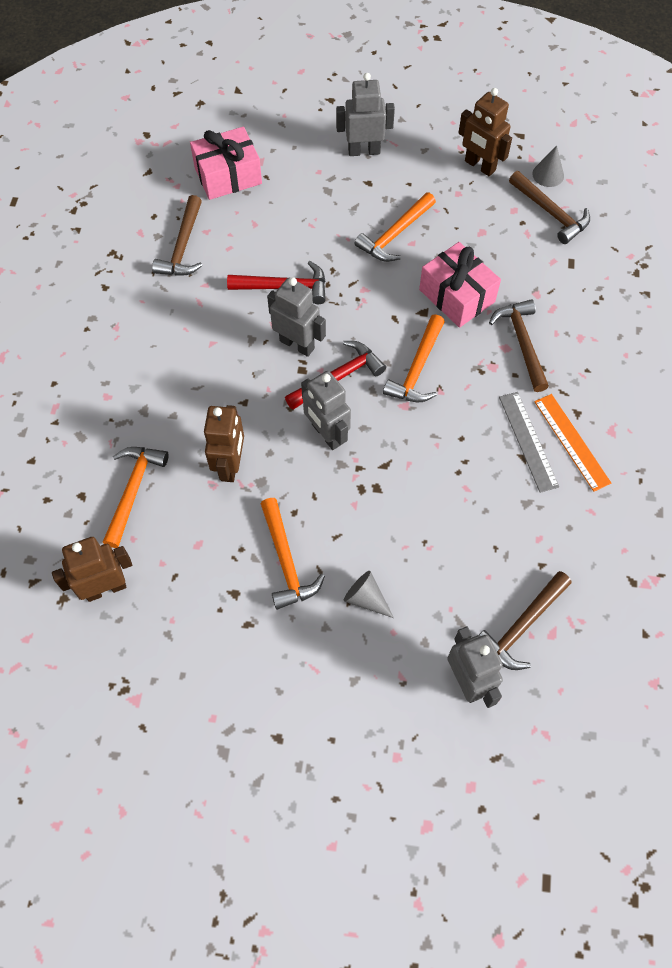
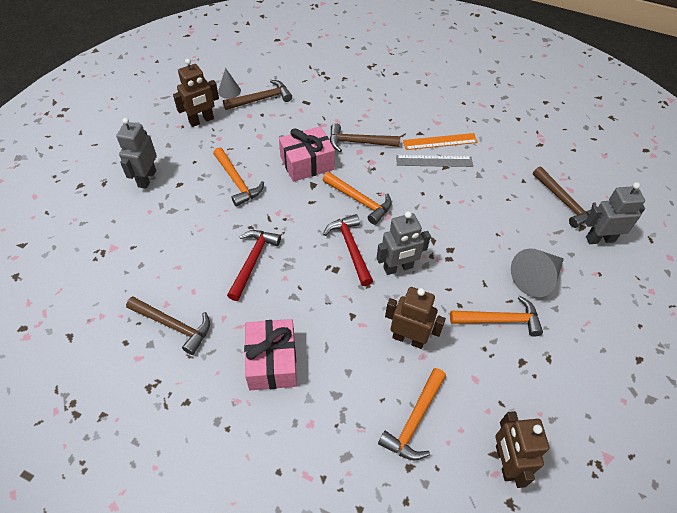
camera: 75 degrees left, 10 degrees down
orange hammer [103,447,169,548] -> orange hammer turned 90 degrees counterclockwise [378,368,446,460]
pink gift [190,127,262,200] -> pink gift moved to [244,319,297,390]
grey robot [267,277,326,357] -> none
grey cone [344,571,394,618] -> grey cone [511,248,564,298], size x1.69

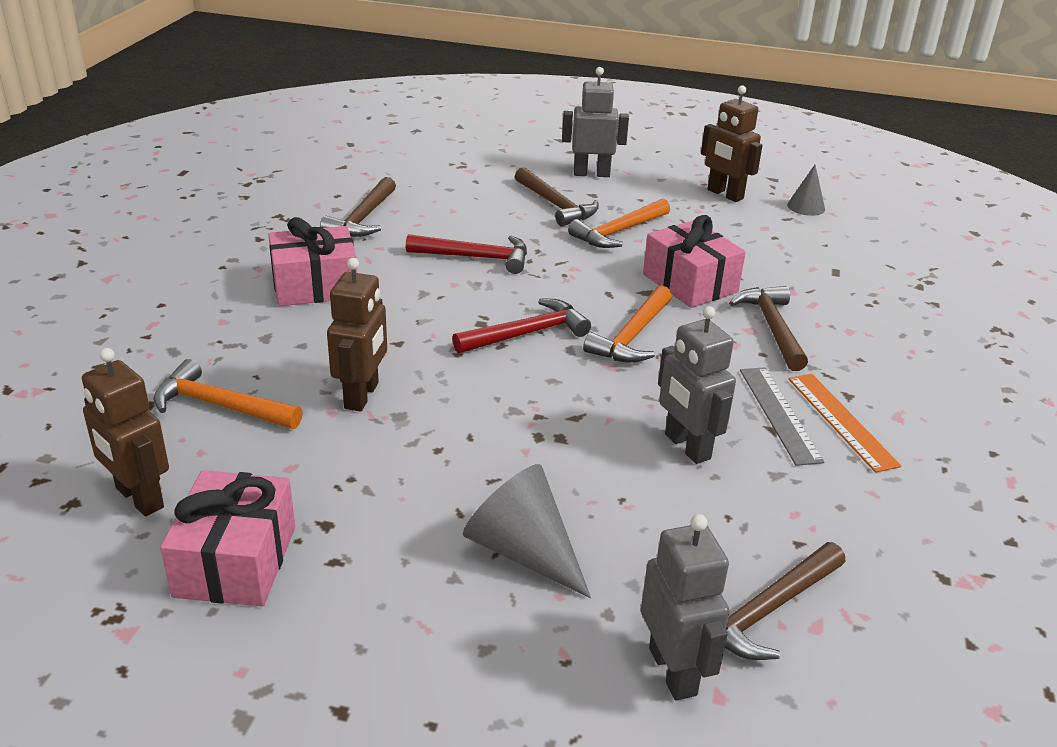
camera: 80 degrees right, 20 degrees down
brown hammer [223,80,292,110] -> brown hammer moved to [515,167,599,227]
grey robot [377,211,431,275] -> grey robot moved to [658,306,736,464]
orange hammer [450,296,543,337] -> none
brown robot [495,411,549,488] -> brown robot turned 120 degrees counterclockwise [82,348,169,516]
none -> pink gift [160,470,295,606]

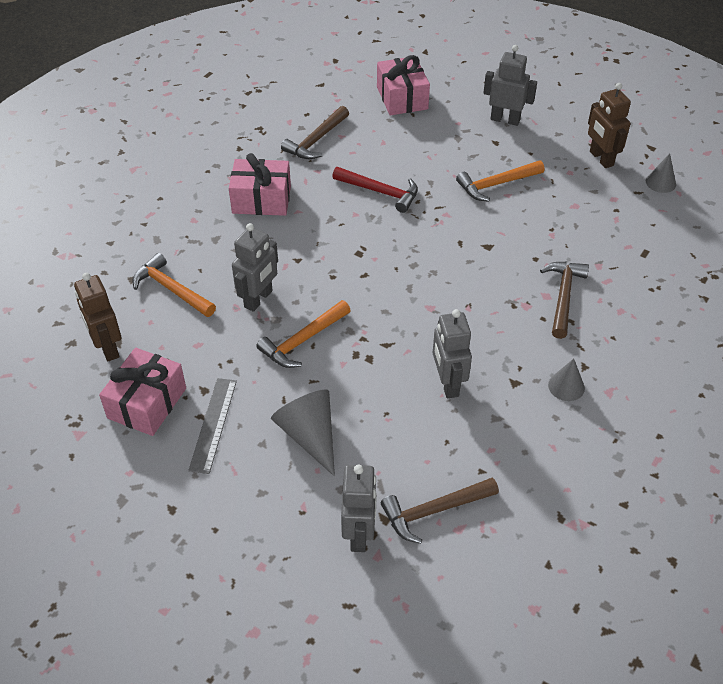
camera: 20 degrees right, 15 degrees up
brown robot [327,258,387,411] -> grey robot [232,223,278,312]
red hammer [452,298,591,354] -> none
brown hammer [515,167,599,227] -> none
orange hammer [583,285,672,363] -> orange hammer moved to [256,300,351,368]
pink gift [643,215,746,308] -> pink gift moved to [377,55,430,115]
grey ruler [740,367,824,466] -> grey ruler moved to [188,378,237,474]
orange ruler [788,374,901,473] -> grey cone [548,358,585,401]

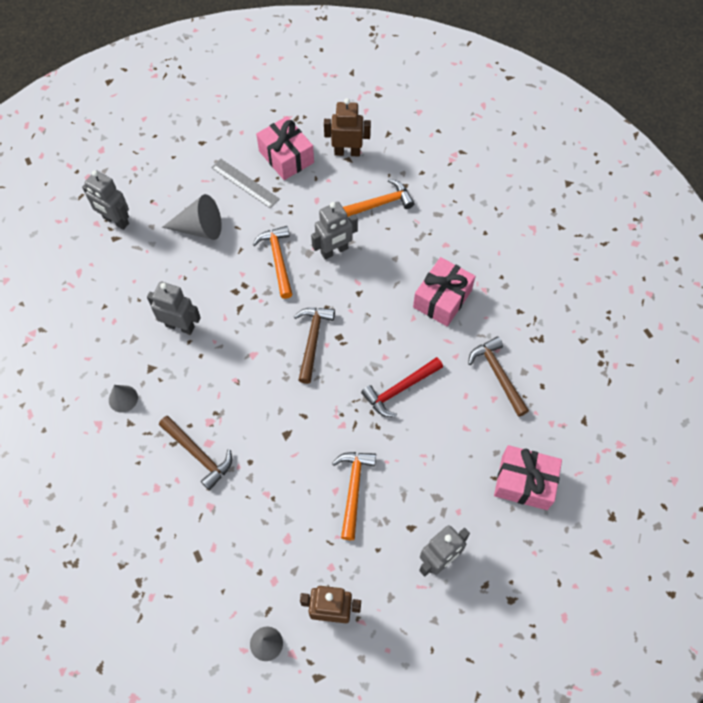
camera: 120 degrees right, 15 degrees up
grey robot [232,223,278,312] -> grey robot turned 90 degrees counterclockwise [311,202,358,260]
brown hammer [381,477,499,544] -> brown hammer moved to [294,308,335,384]

